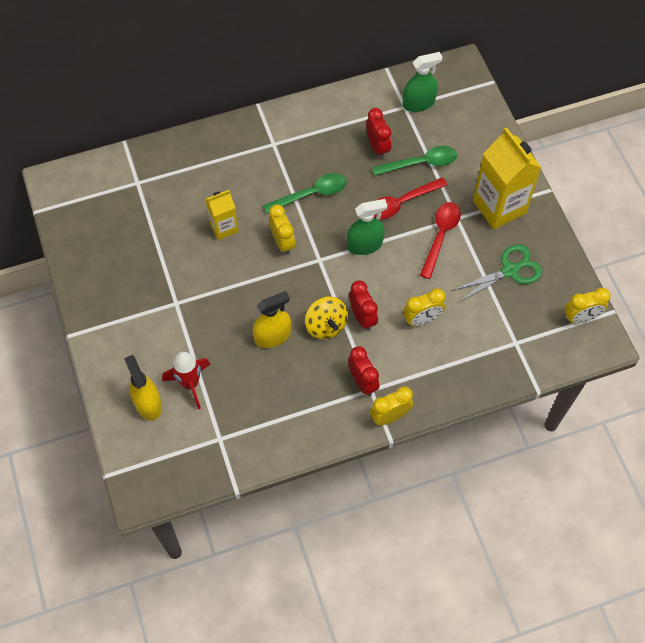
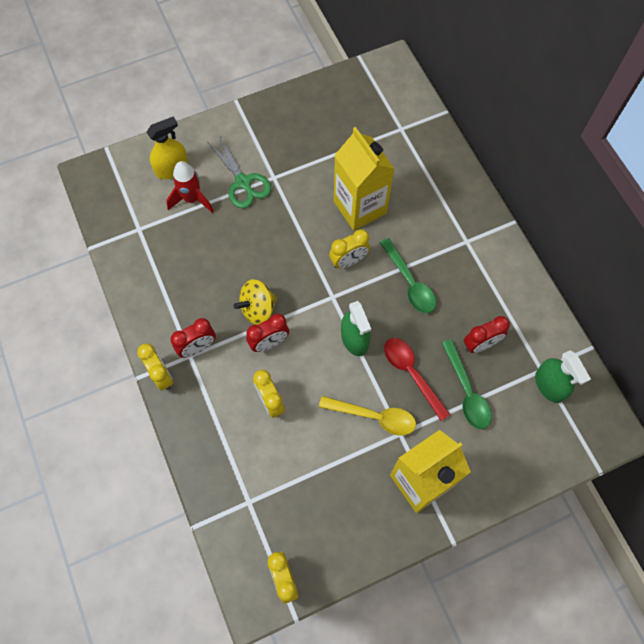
camera: 85 degrees right, 5 degrees up
yellow carton [206,190,238,240] -> yellow carton [334,127,395,231], size x1.80
yellow spray bottle [253,291,291,348] -> none
red spoon [420,202,461,279] -> yellow spoon [319,396,416,436]
green scissors [452,244,542,302] -> green scissors moved to [207,136,271,209]

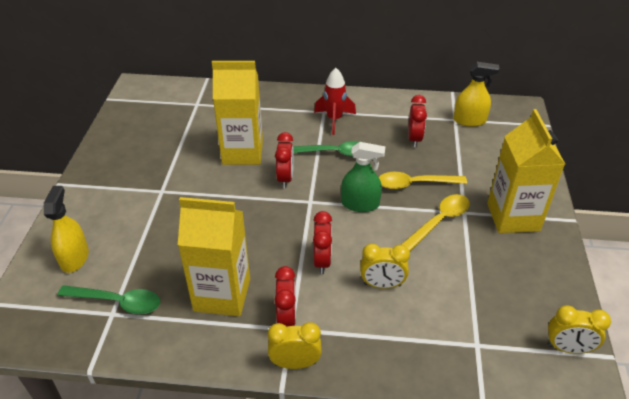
camera: 60 degrees left, 25 degrees down
red rocket [166,161,214,213] -> red rocket moved to [314,68,356,135]
green scissors [207,136,271,209] -> none
yellow spinning top [234,279,277,325] -> none
yellow clock [329,229,370,268] -> red clock [275,132,294,188]
red spoon [384,338,451,421] -> yellow spoon [379,172,467,189]
green spoon [442,339,492,429] -> green spoon moved to [57,285,160,314]
green spray bottle [535,350,591,403] -> yellow spray bottle [453,62,500,127]
none -> yellow carton [178,197,250,316]

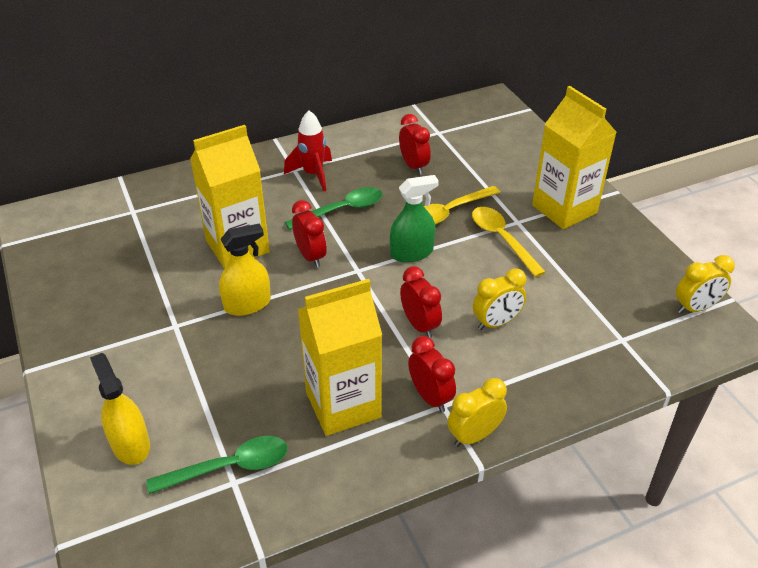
camera: 30 degrees left, 0 degrees up
yellow spoon [401,194,470,251] -> yellow spoon turned 45 degrees counterclockwise [472,207,546,277]
yellow spray bottle [453,62,500,127] -> yellow spray bottle moved to [219,223,271,316]

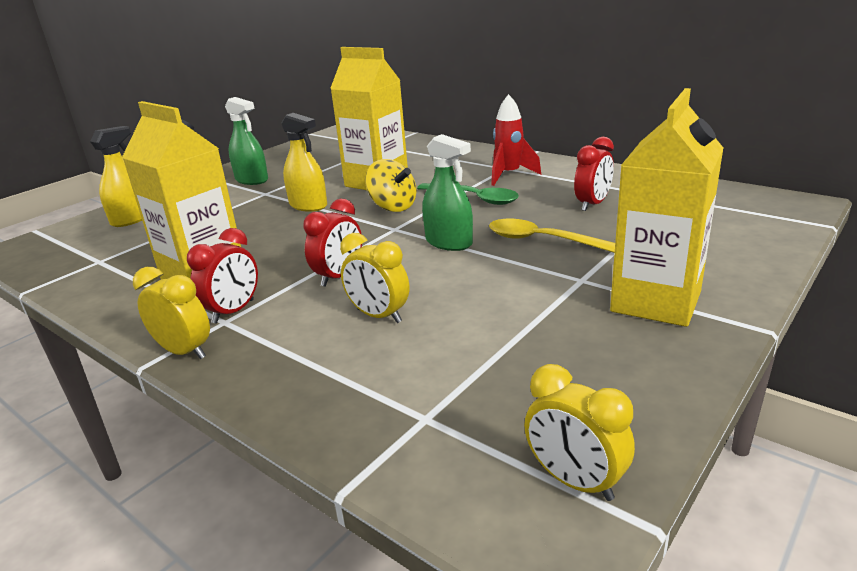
camera: 65 degrees right, 15 degrees down
green spoon [146,436,288,494] -> none
red clock [292,200,327,268] -> yellow spinning top [365,159,416,212]
yellow spoon [472,207,546,277] -> none
none -> green spray bottle [225,97,268,185]

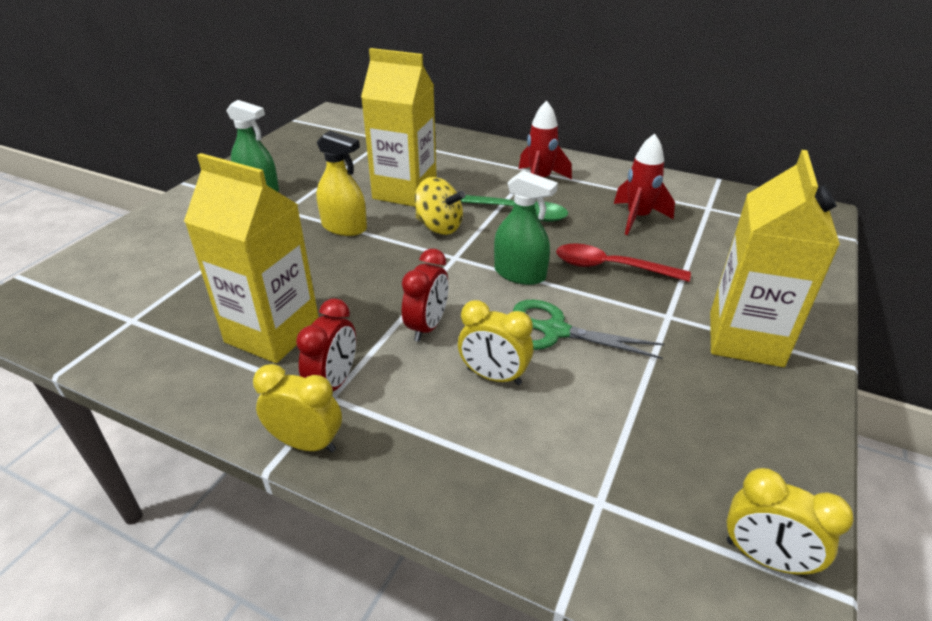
camera: 15 degrees left, 10 degrees up
yellow spray bottle [90,126,142,227] -> none
yellow spoon [489,219,615,253] -> red spoon [556,244,691,282]
red clock [574,137,614,211] -> red rocket [614,133,675,235]
none -> green scissors [513,300,664,359]

